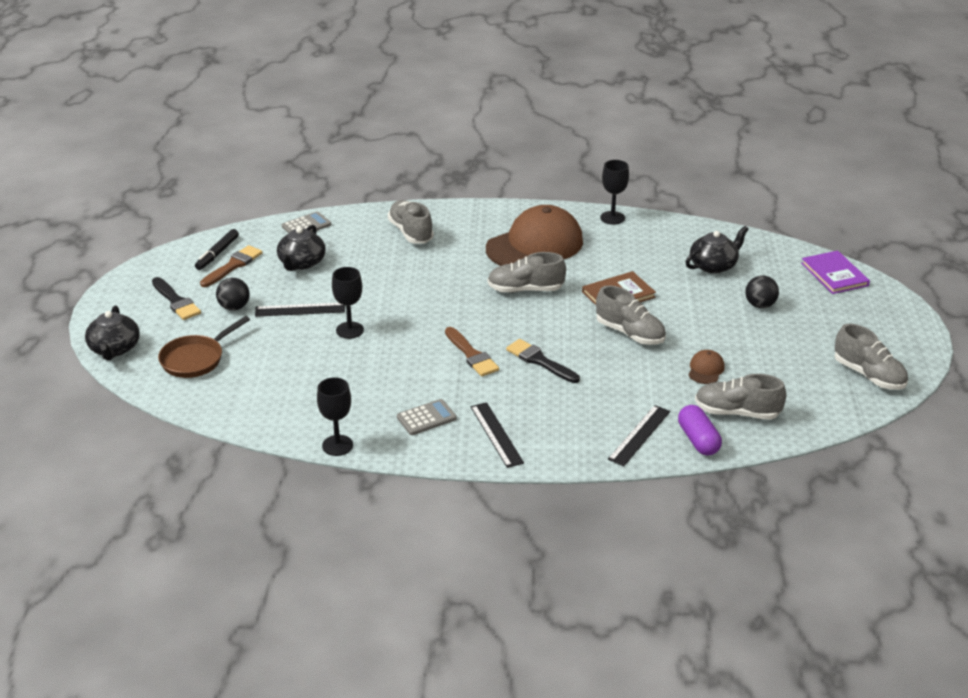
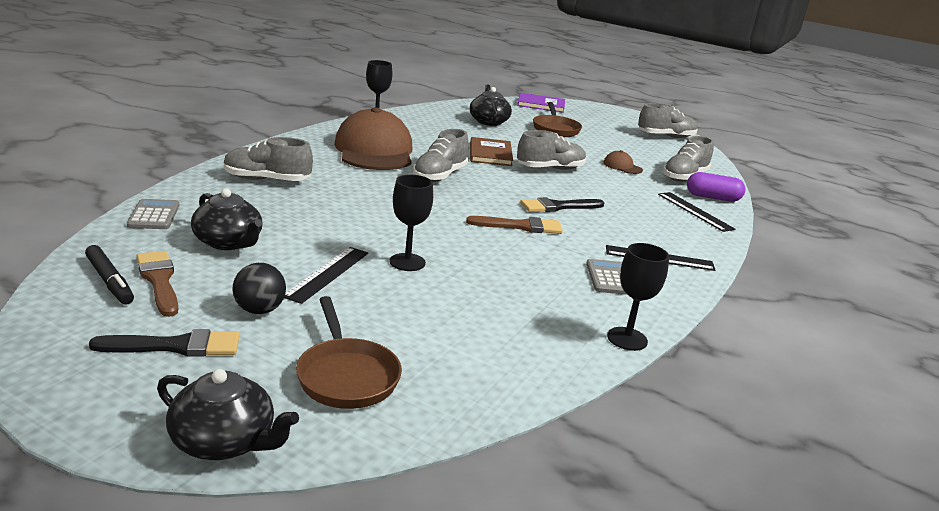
camera: 65 degrees left, 10 degrees down
black ball [745,276,779,308] -> brown pan [533,102,582,137]

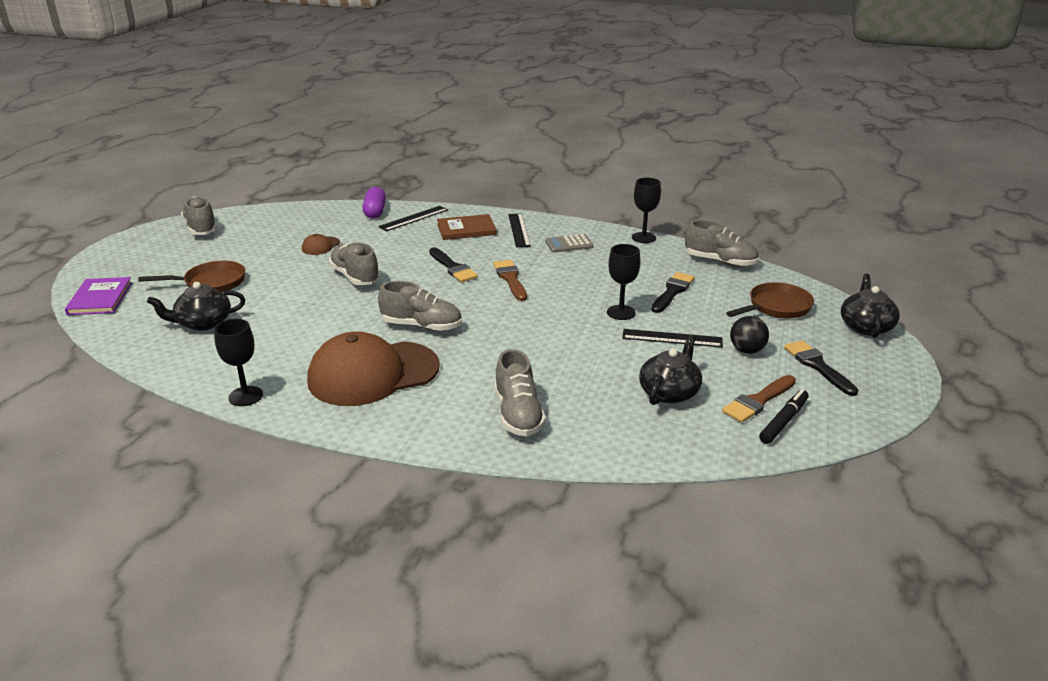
camera: 100 degrees left, 5 degrees up
grey calculator [127,199,179,229] -> none
brown book [470,137,513,166] -> brown book moved to [437,214,497,240]
grey shoe [663,136,714,182] -> grey shoe moved to [685,220,759,267]
none -> black brush [652,272,695,313]

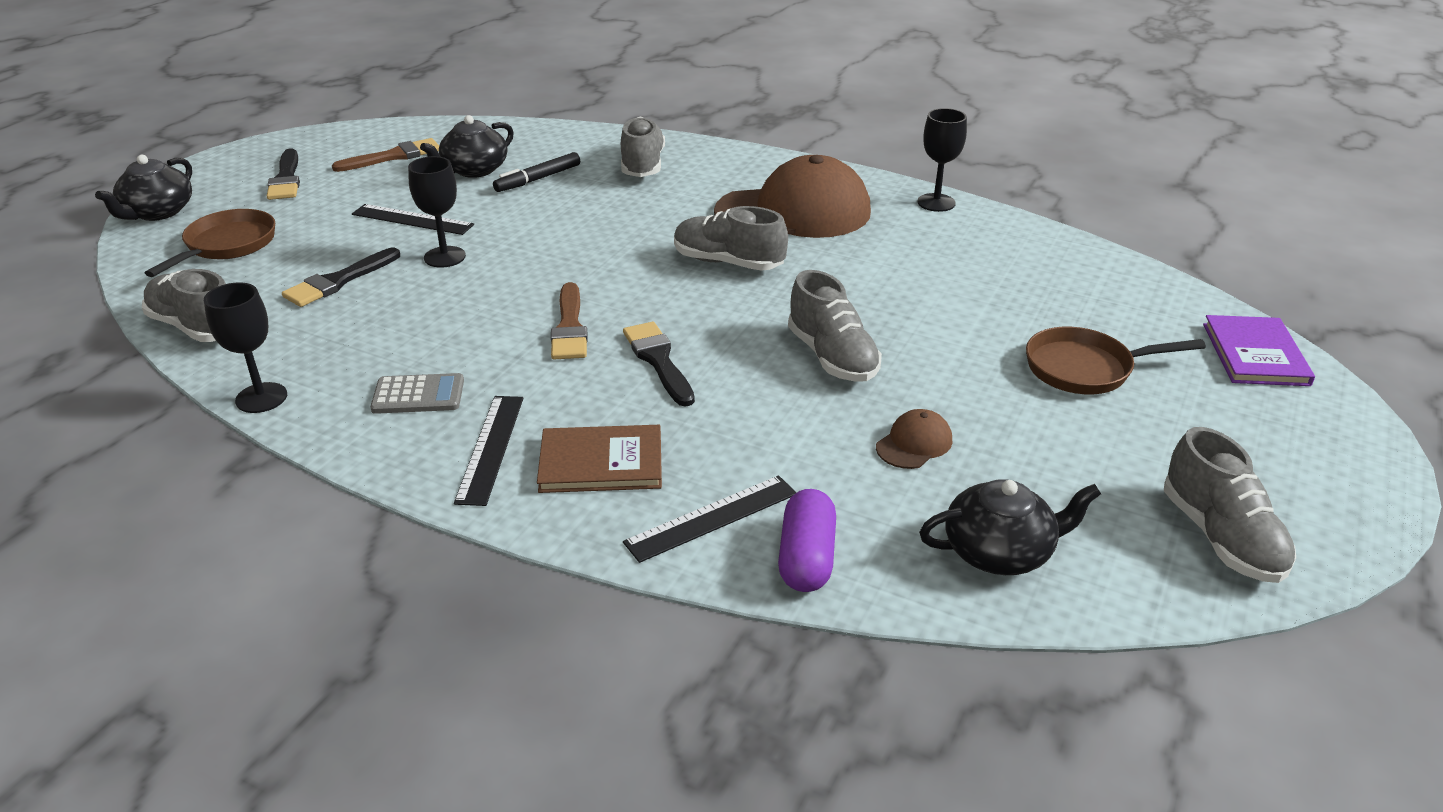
camera: 170 degrees left, 5 degrees up
black teapot [147,282,245,331] -> black teapot moved to [919,479,1101,575]
brown pan [726,282,814,318] -> brown pan turned 135 degrees clockwise [145,209,275,277]
black ball [730,316,769,354] -> none
black marker [759,389,809,444] -> black marker moved to [493,152,580,192]

